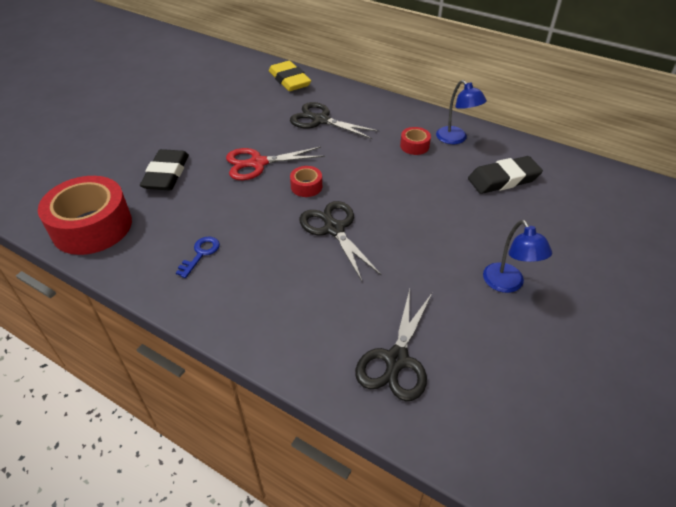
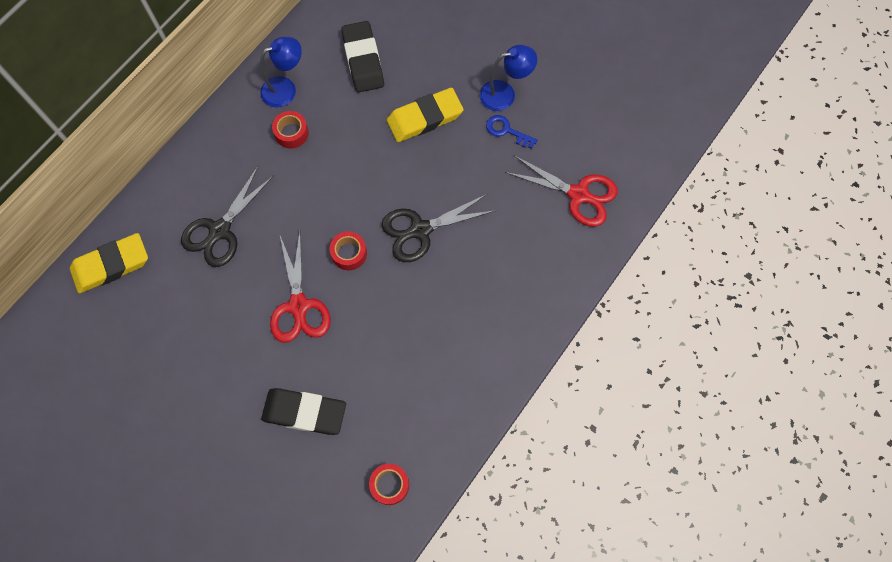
camera: 85 degrees left, 25 degrees up
red tape [38,176,132,255] -> red tape [369,464,409,505], size x0.44
blue key [176,236,220,278] -> blue key moved to [486,115,537,149]
black scissors [355,289,432,401] -> red scissors [505,155,618,227]
none -> yellow eraser [387,88,464,142]

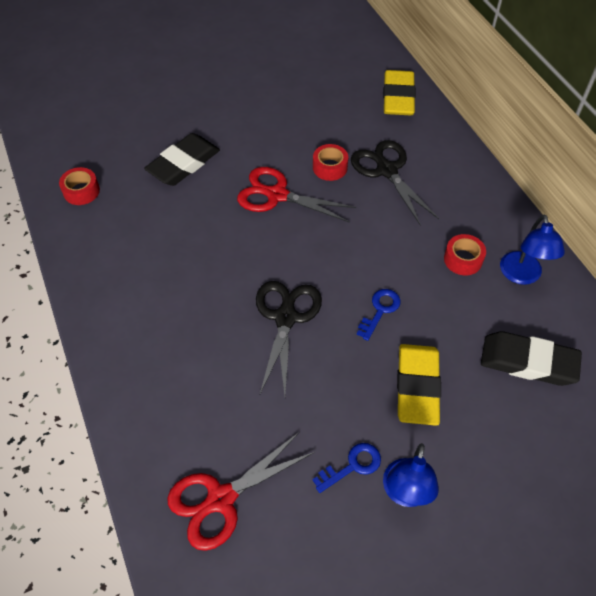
camera: 120 degrees right, 15 degrees down
red tape [330,231,367,270] -> red tape moved to [313,144,348,181]
none -> blue key [357,289,401,341]

